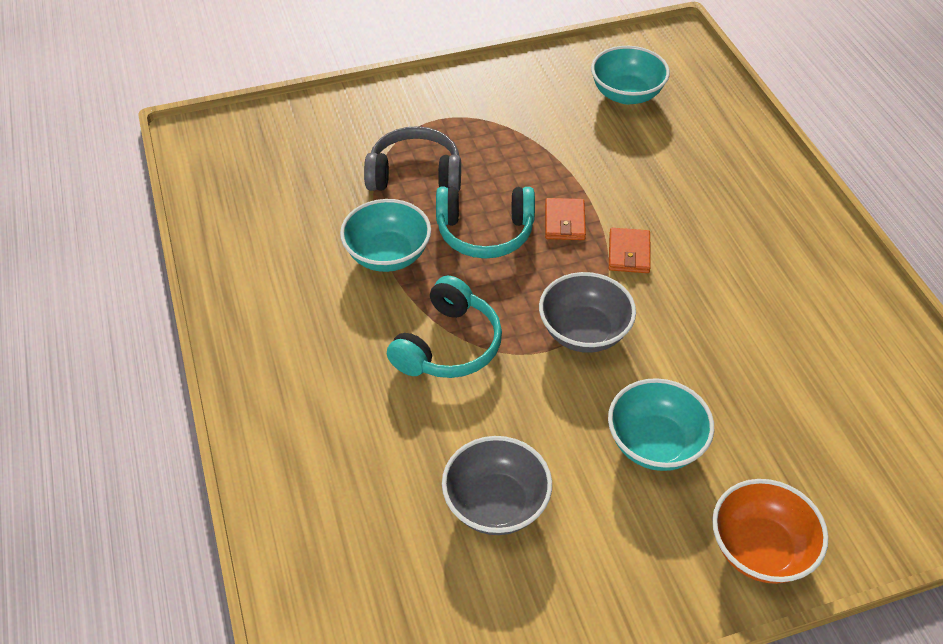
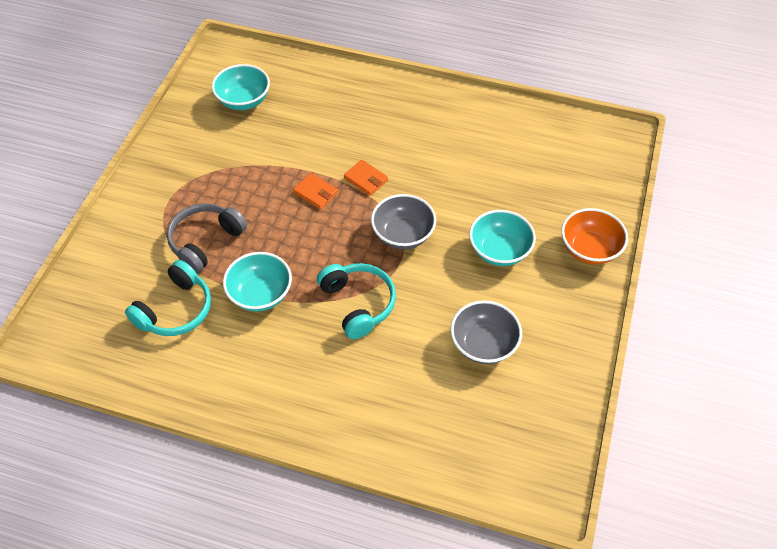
camera: 55 degrees left, 5 degrees up
turquoise headphones [436,187,535,259] -> turquoise headphones moved to [125,260,211,336]

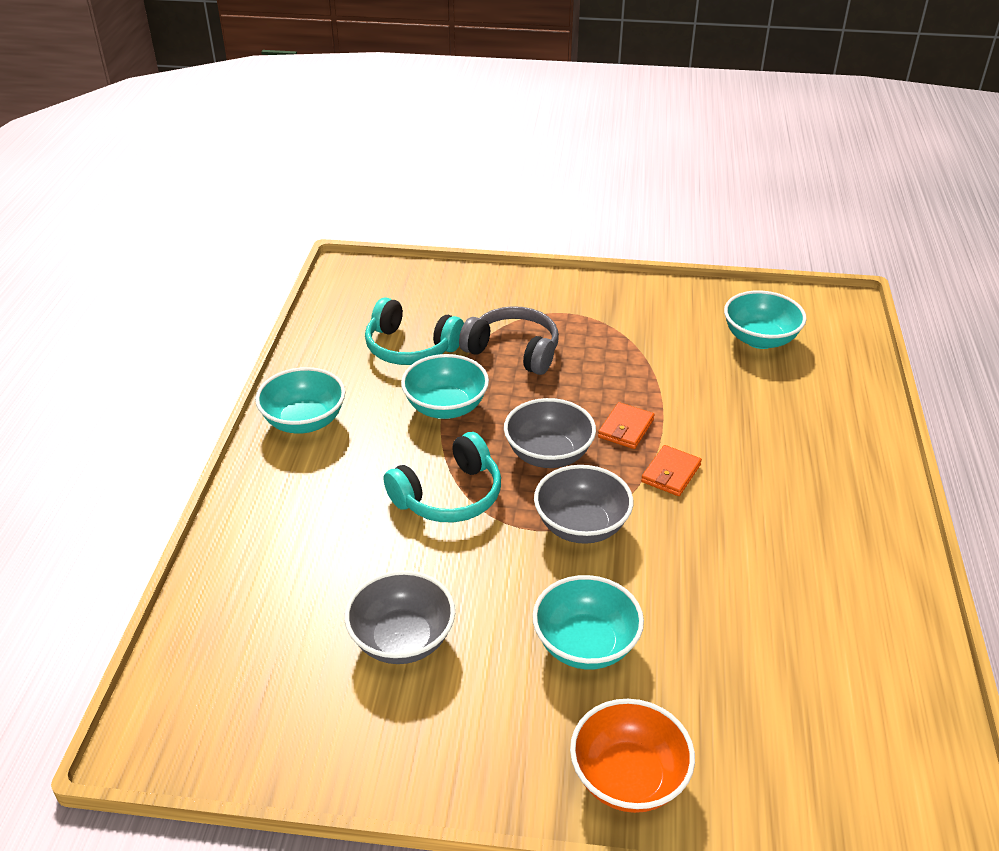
camera: 80 degrees right, 15 degrees down
none -> turquoise bowl [255,367,345,434]
none -> grey bowl [504,398,596,468]

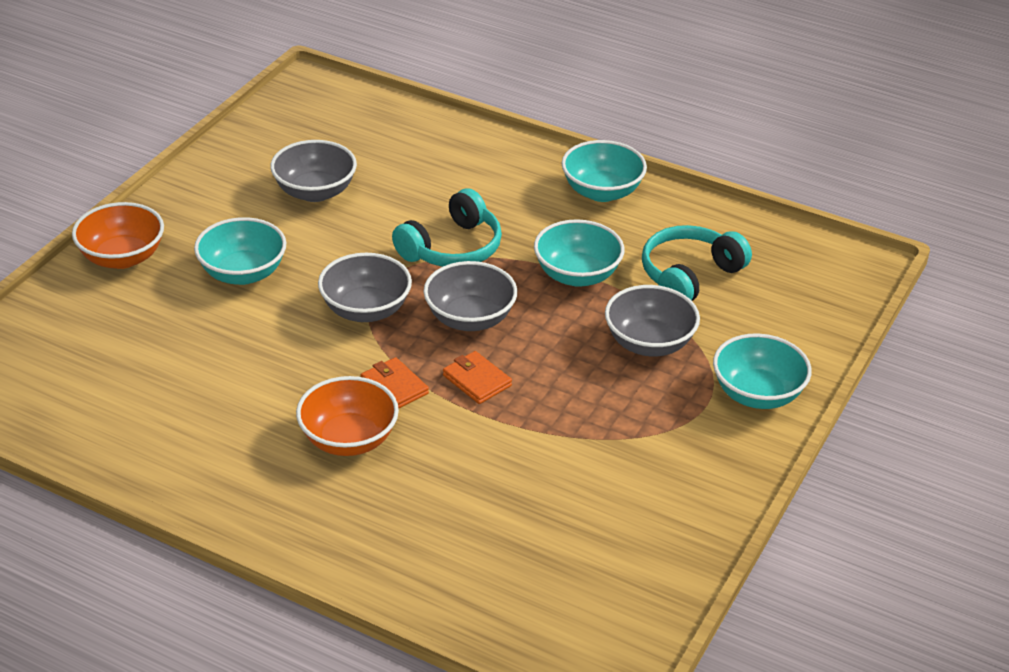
camera: 110 degrees right, 0 degrees up
turquoise headphones [384,432,501,522] -> turquoise headphones turned 120 degrees counterclockwise [392,188,502,267]
grey headphones [459,306,559,375] -> grey bowl [605,285,700,356]
turquoise bowl [724,290,807,349] -> turquoise bowl moved to [713,334,812,409]
none -> orange bowl [296,376,399,456]

